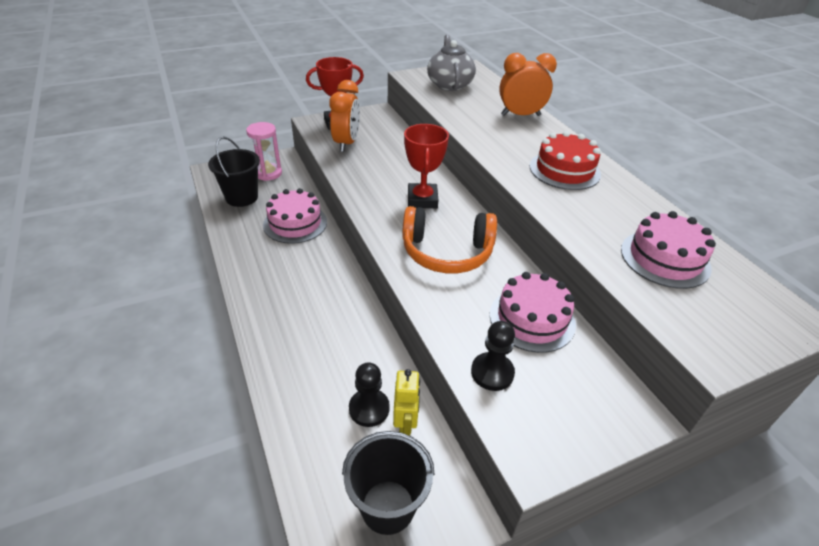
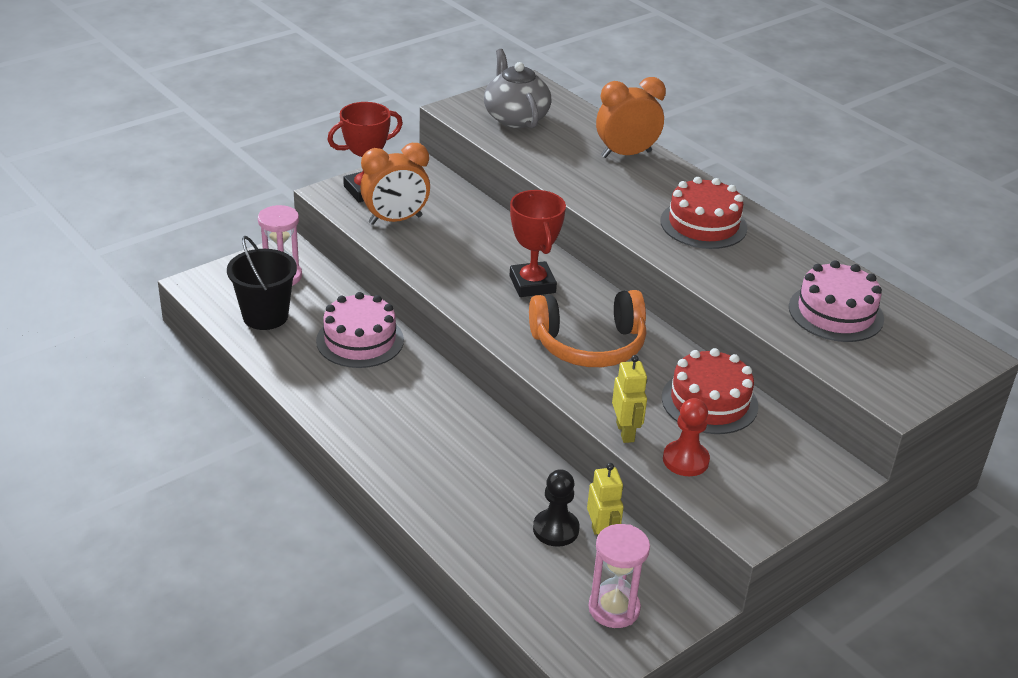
camera: 15 degrees left, 5 degrees down
orange clock [329,80,360,152] -> orange clock turned 75 degrees clockwise [360,143,430,225]
black bucket [342,431,435,535] -> pink hourglass [589,524,650,628]
black pawn [471,321,515,391] -> red pawn [663,398,710,476]
pink cake [490,272,576,353] -> red cake [662,348,758,434]
none -> yellow robot [612,355,647,443]

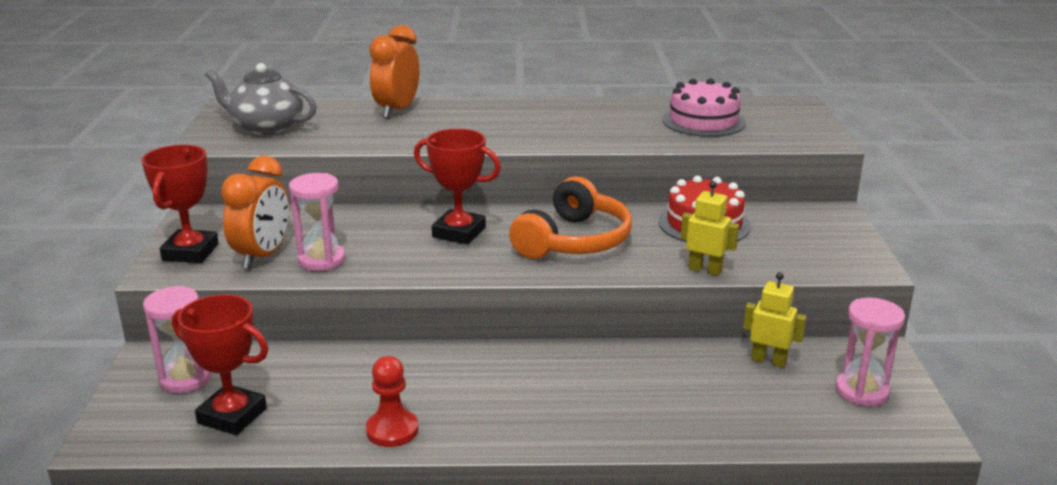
camera: 50 degrees left, 10 degrees down
black bucket [227,236,297,330] -> red trophy [172,294,268,435]
pink cake [316,292,404,368] -> none
black pawn [533,469,580,547] -> none
red cake [660,177,748,249] -> none
red pawn [663,398,710,476] -> red pawn moved to [366,356,418,447]
none -> pink hourglass [289,173,345,271]

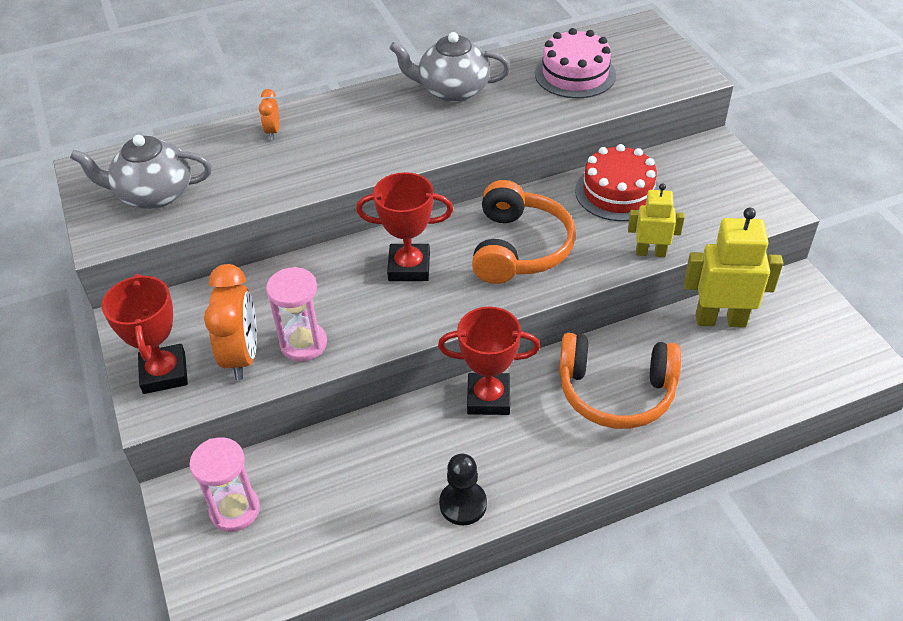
camera: 20 degrees left, 20 degrees up
red trophy [172,294,268,435] -> red trophy moved to [438,307,540,415]
red pawn [366,356,418,447] -> black pawn [439,454,487,525]
orange clock [369,25,419,119] -> orange clock [259,89,280,139], size x0.49
yellow robot [743,272,806,368] -> yellow robot [684,208,783,327], size x1.68
pink hourglass [835,298,905,407] -> none
none -> grey teapot [389,32,511,102]
none -> orange headphones [559,333,681,429]

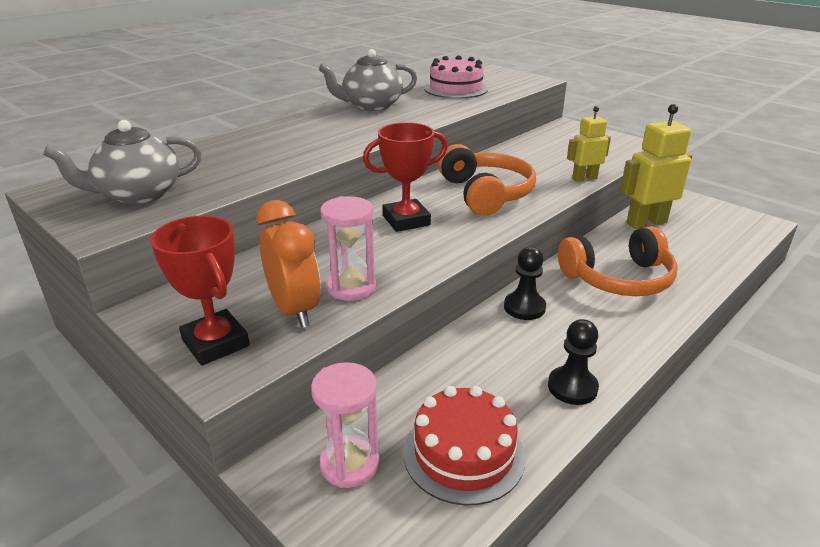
camera: 25 degrees left, 15 degrees down
orange clock [259,89,280,139] -> none
red trophy [438,307,540,415] -> black pawn [504,247,546,320]
red cake [575,144,660,221] -> red cake moved to [403,386,526,505]

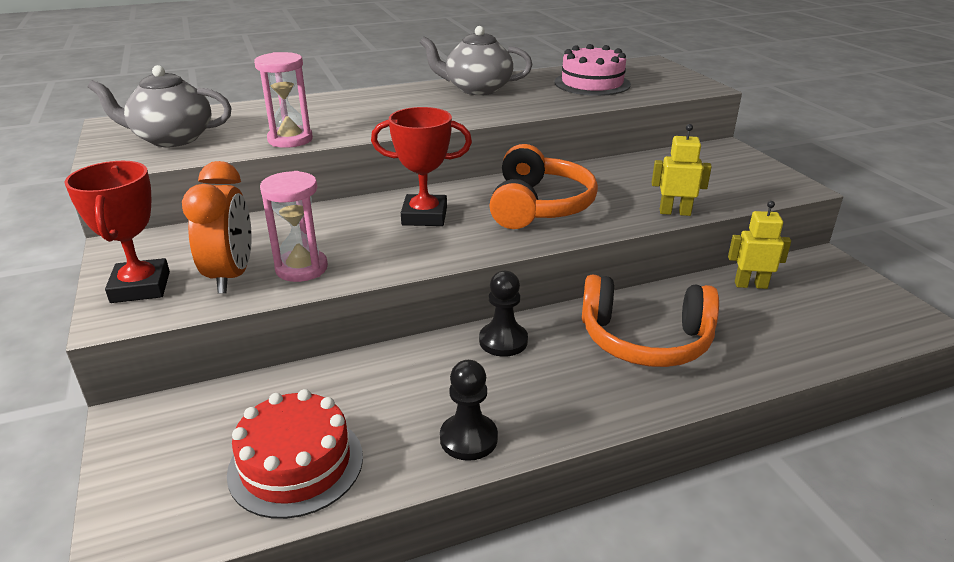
camera: 25 degrees right, 0 degrees up
pink hourglass [311,362,380,488] -> pink hourglass moved to [254,52,313,148]
yellow robot [620,104,692,229] -> yellow robot [728,201,791,289], size x0.60

